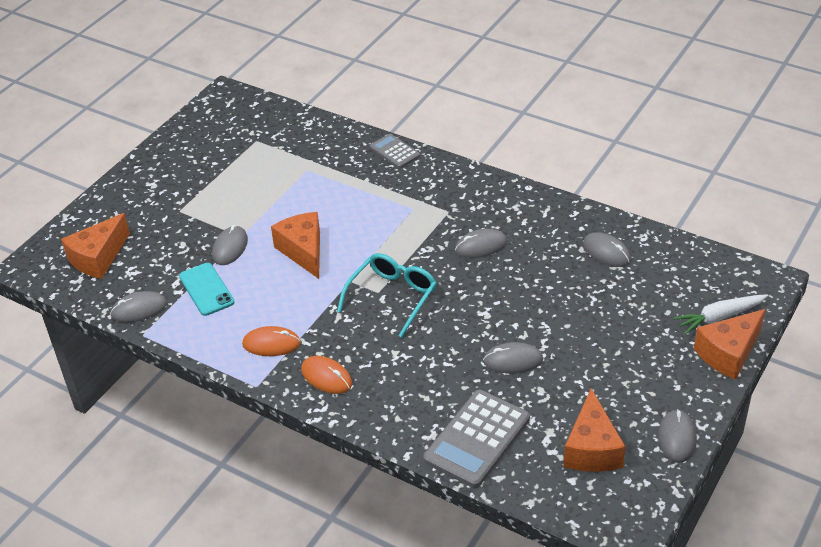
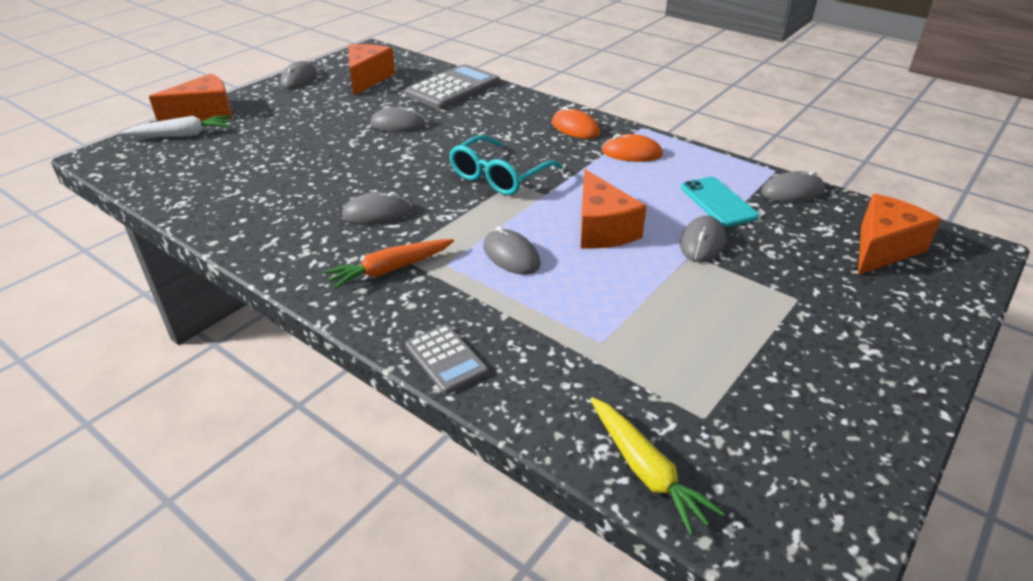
camera: 175 degrees left, 5 degrees down
grey mouse [583,232,631,267] -> grey mouse moved to [483,226,541,275]
none -> orange carrot [323,239,454,290]
none -> yellow carrot [590,397,725,535]

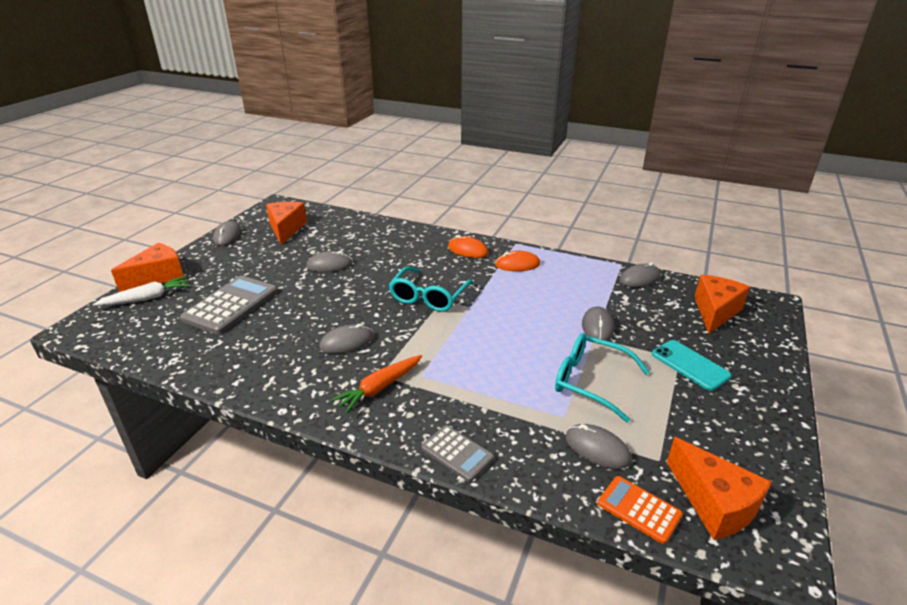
camera: 15 degrees left, 5 degrees down
grey calculator [405,64,500,110] -> grey calculator moved to [180,276,278,334]
grey mouse [483,226,541,275] -> grey mouse moved to [565,424,632,469]
orange cheese [581,169,647,249] -> orange cheese moved to [667,437,772,540]
yellow carrot [590,397,725,535] -> orange calculator [598,476,683,544]
turquoise phone [681,177,759,227] -> turquoise phone moved to [652,340,732,391]
none -> turquoise glasses [555,333,649,422]

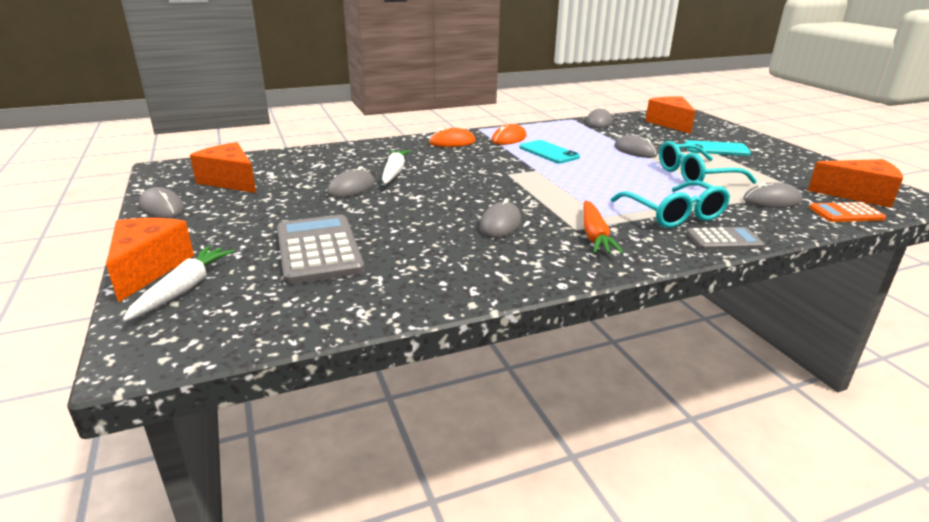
camera: 45 degrees left, 5 degrees down
turquoise glasses [389,266,474,312] -> turquoise glasses moved to [611,180,730,228]
none -> white carrot [382,150,410,184]
none -> turquoise phone [519,140,580,164]

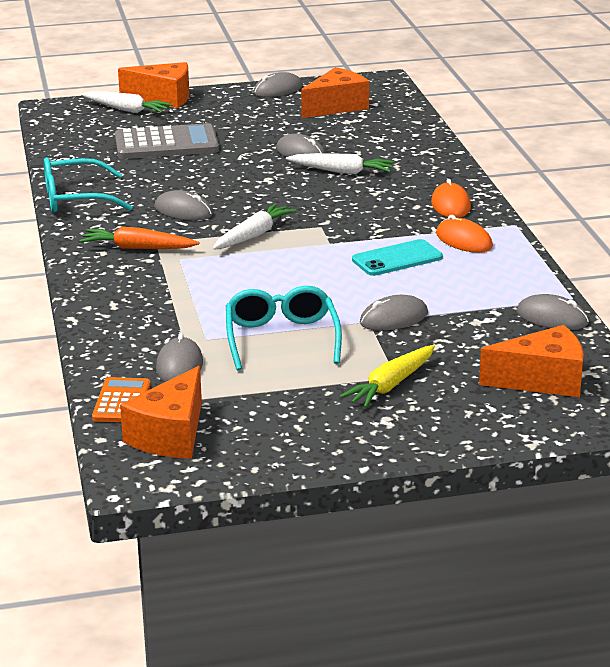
camera: 100 degrees right, 0 degrees up
turquoise glasses [611,180,730,228] -> turquoise glasses moved to [44,157,132,213]
turquoise phone [685,140,751,156] -> yellow carrot [339,345,435,408]
grey calculator [686,227,765,250] -> none
none -> white carrot [213,203,297,250]

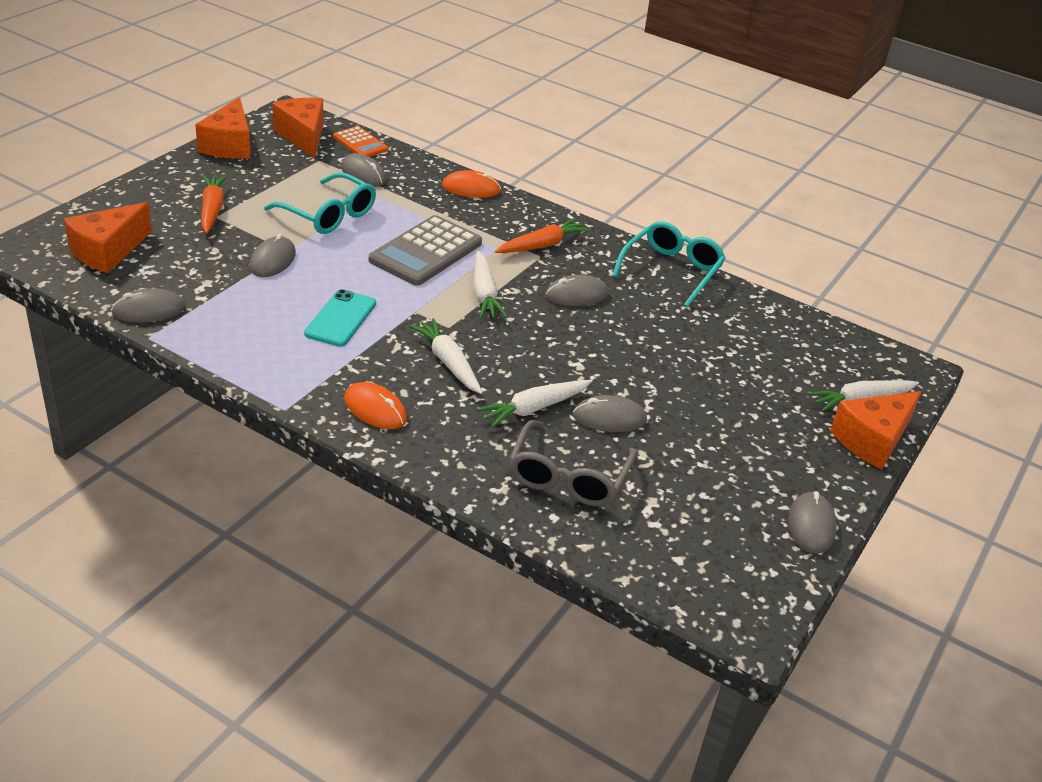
camera: 130 degrees right, 10 degrees up
grey calculator [115,123,219,159] -> grey calculator moved to [369,215,482,286]
orange cheese [301,67,369,118] -> orange cheese moved to [195,97,251,159]
yellow carrot [339,345,435,408] -> orange carrot [201,175,227,233]
orange mouse [436,215,493,253] -> orange mouse moved to [442,170,501,198]
none -> white carrot [409,318,483,394]
none -> grey glasses [509,420,637,506]

